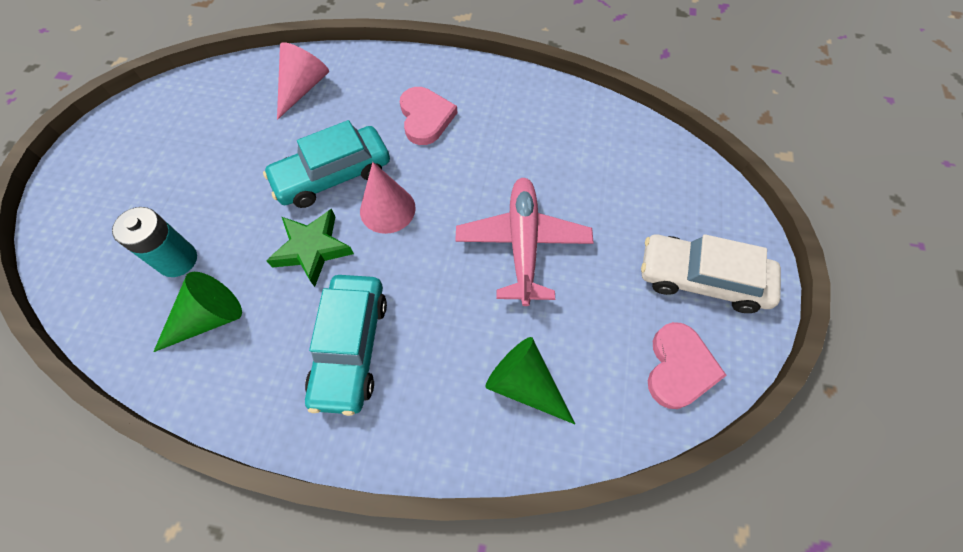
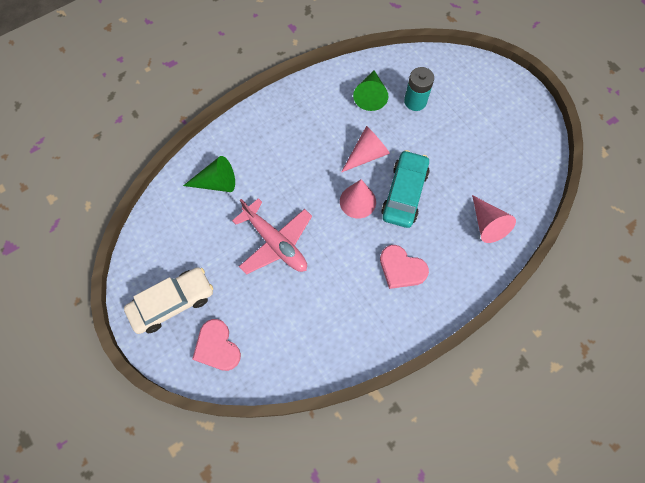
camera: 135 degrees right, 5 degrees up
green star [266,209,354,287] -> pink cone [341,126,390,172]
turquoise car [305,275,387,416] -> none
pink heart [648,322,727,409] -> pink heart moved to [192,319,241,371]

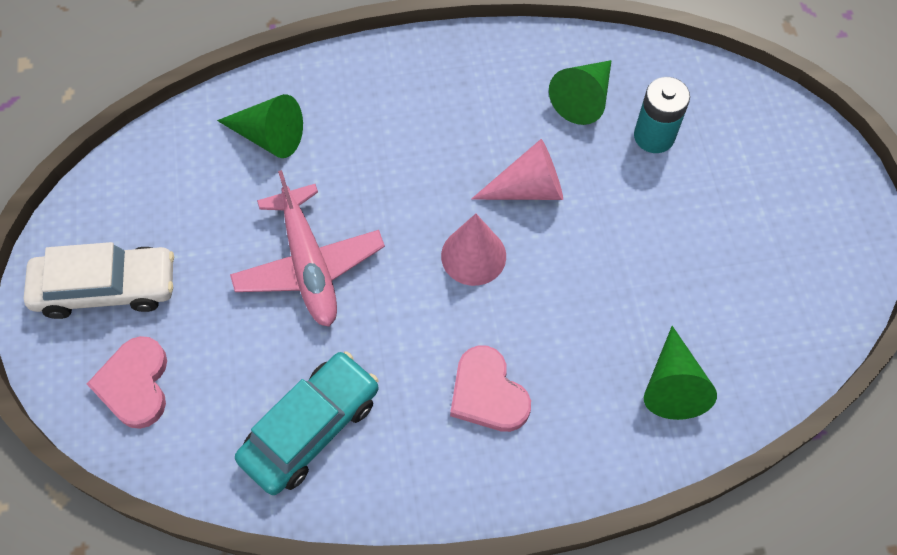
camera: 25 degrees right, 5 degrees down
turquoise car [381,150,430,228] -> turquoise car moved to [235,351,379,495]
pink cone [472,195,516,243] -> green cone [644,326,717,420]

